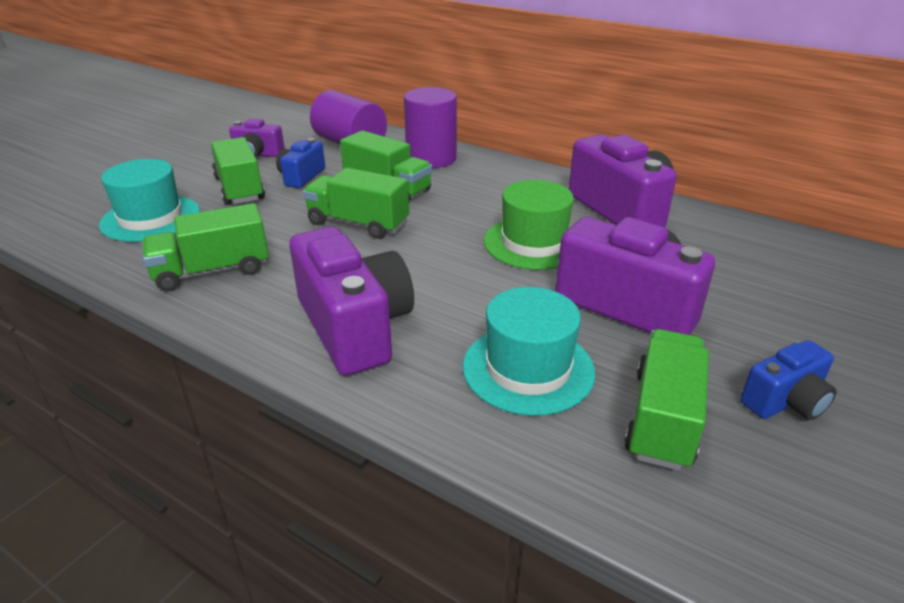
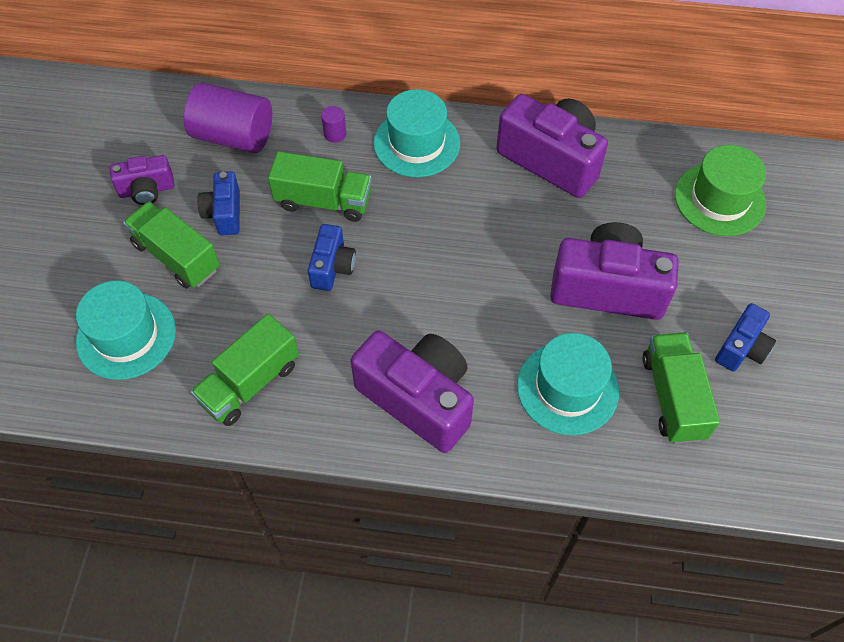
camera: 25 degrees left, 25 degrees up
green truck [303,168,409,239] -> blue camera [308,224,356,291]
purple cylinder [404,87,457,168] -> purple cylinder [321,106,346,143], size x0.42
green hat [484,180,574,270] -> green hat moved to [675,145,766,236]
none -> turquoise hat [373,89,460,177]

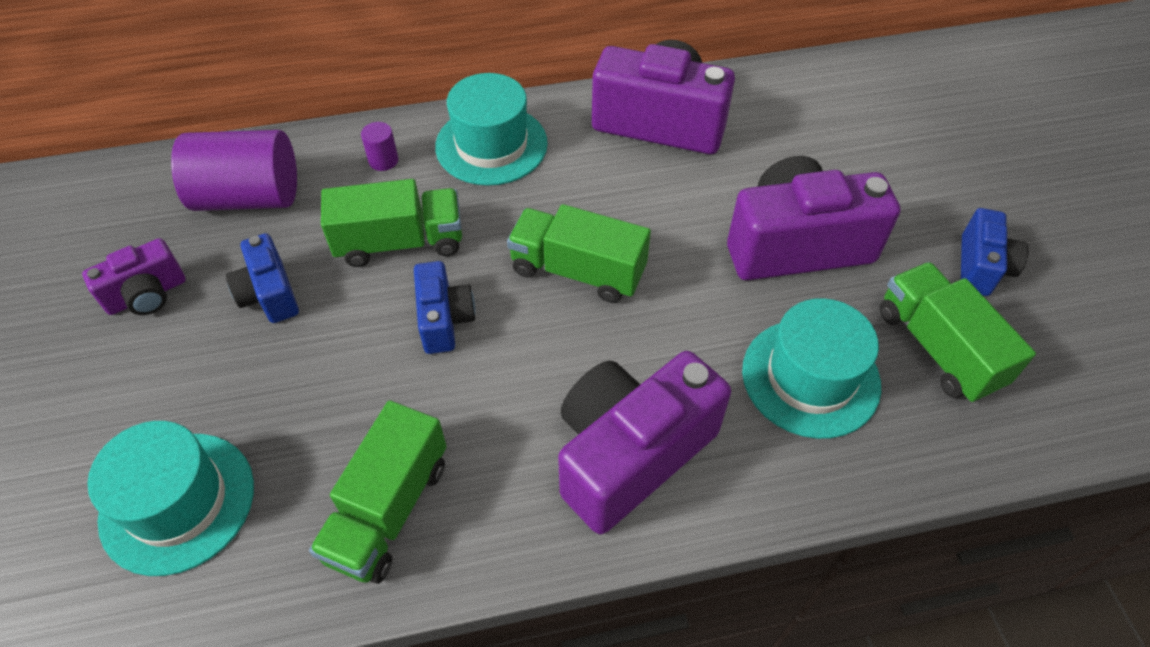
camera: 20 degrees left, 5 degrees down
green truck [123,201,220,289] -> green truck moved to [507,204,651,303]
purple camera [350,331,474,453] -> purple camera turned 60 degrees counterclockwise [558,351,731,534]
green hat [675,145,766,236] -> none

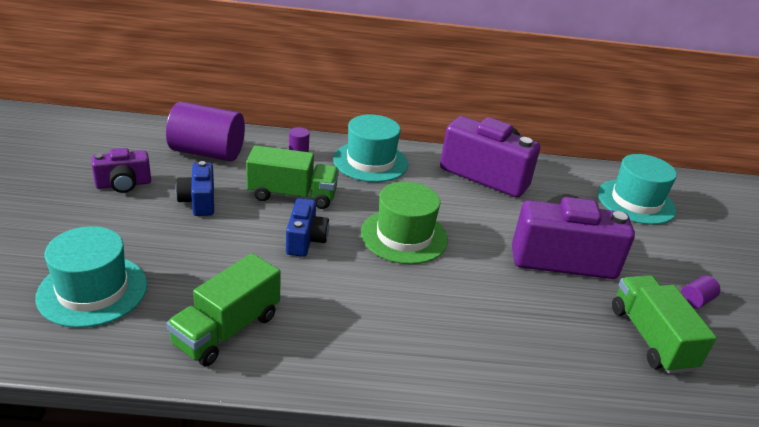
camera: 10 degrees right, 20 degrees down
green truck [507,204,651,303] -> green hat [361,182,448,264]
purple camera [558,351,731,534] -> none
turquoise hat [742,298,881,439] -> turquoise hat moved to [598,154,677,225]
blue camera [961,208,1029,296] -> purple cylinder [681,276,720,309]

